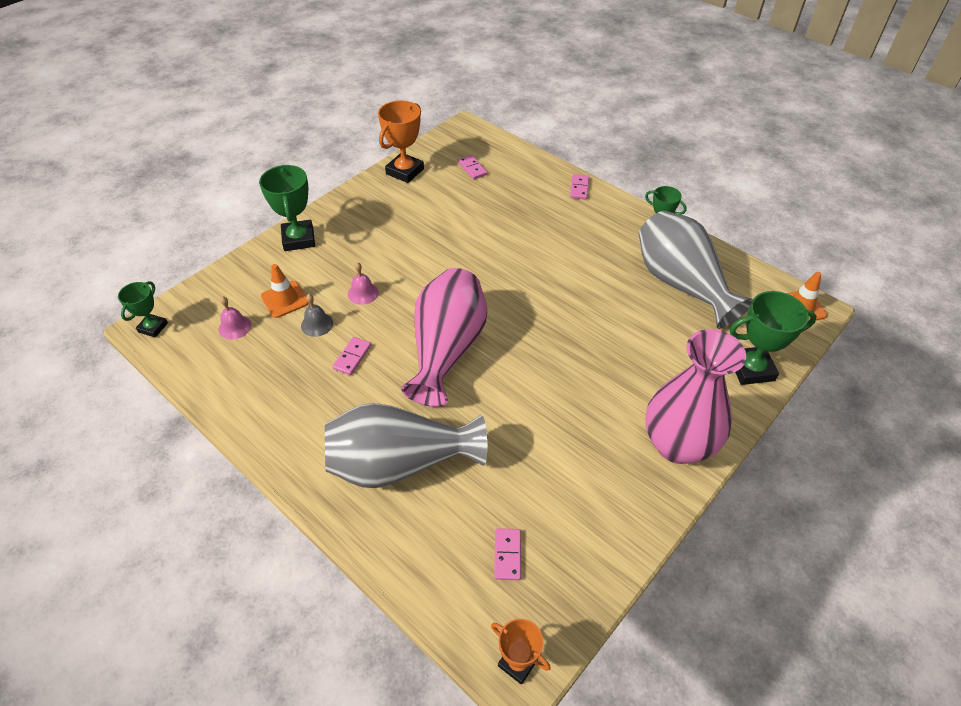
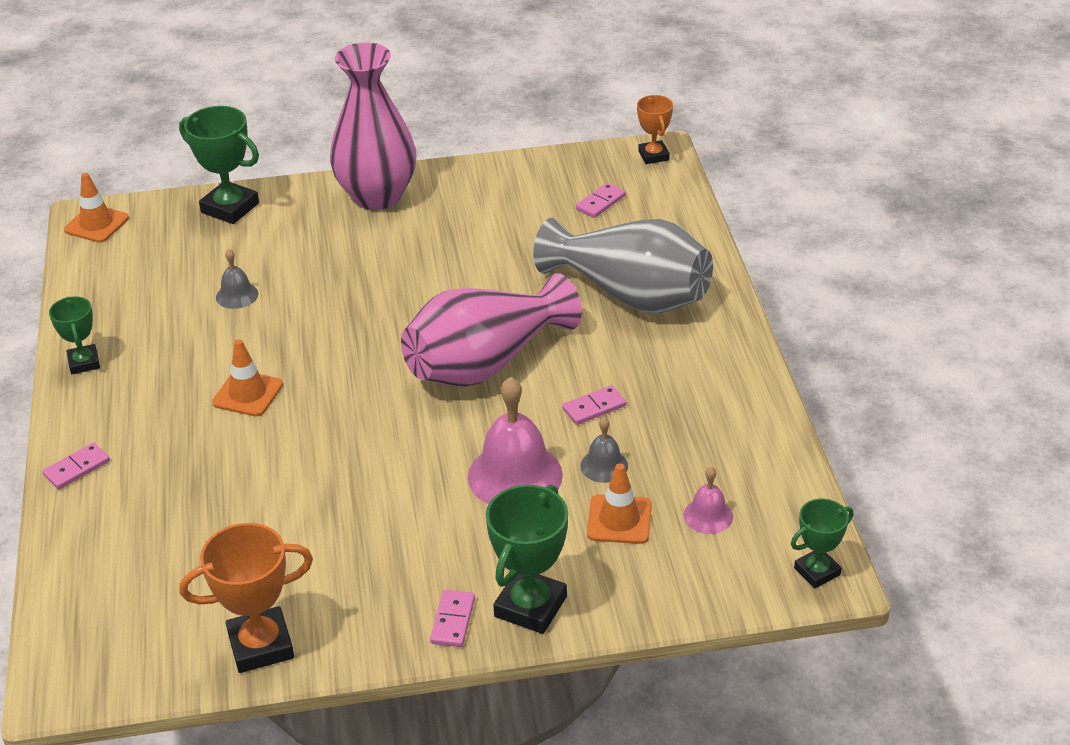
camera: 140 degrees left, 10 degrees down
pink bell [348,262,379,305] -> pink bell [468,377,563,504], size x1.98
pink domino [458,155,488,179] -> pink domino moved to [430,590,475,647]
grey vase [639,211,753,329] -> none
none -> orange traffic cone [212,339,283,417]
none -> grey bell [216,249,258,309]

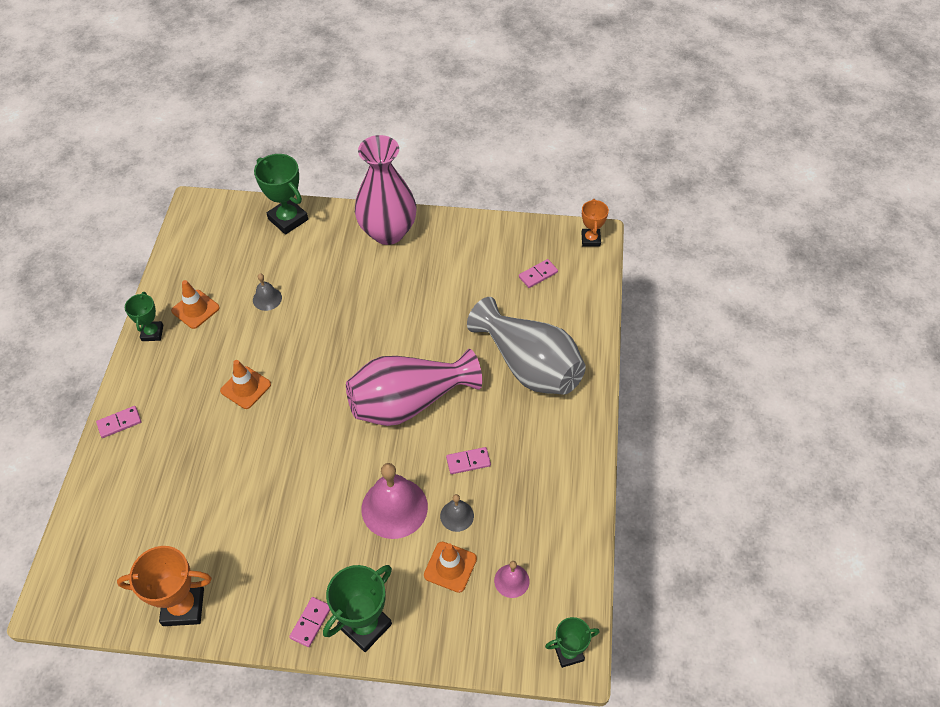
camera: 15 degrees right, 15 degrees up
orange traffic cone [64,173,129,243] -> orange traffic cone moved to [171,280,220,329]

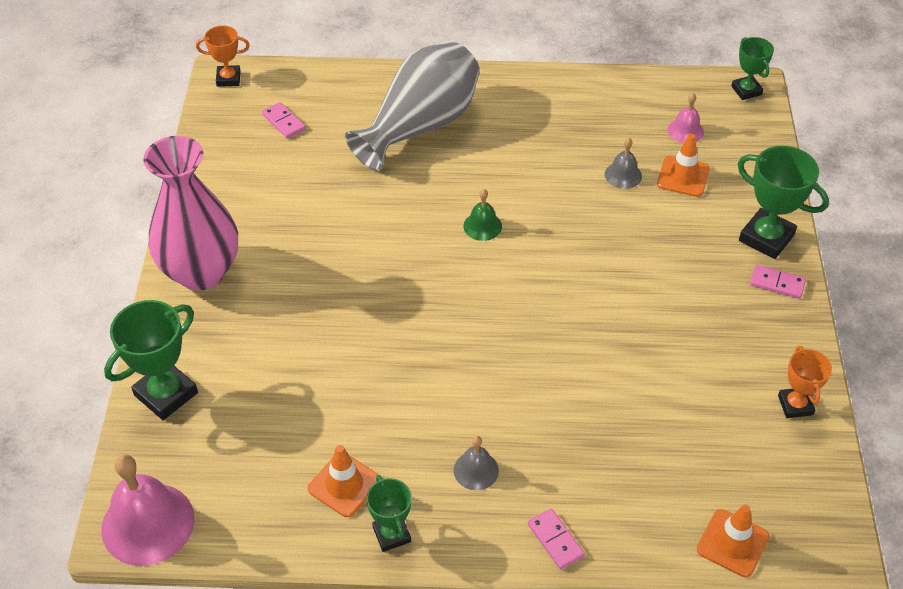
camera: 95 degrees left, 5 degrees down
orange trophy [117,546,212,626] -> orange trophy [778,346,832,418], size x0.61
green trophy [125,292,163,341] -> green trophy turned 75 degrees clockwise [366,475,412,552]
orange traffic cone [220,360,271,409] -> orange traffic cone moved to [697,504,769,577]
grey bell [253,274,282,311] -> grey bell moved to [454,436,499,490]
pink vase [346,349,482,426] -> green bell [463,189,502,241]
pink bell [361,463,428,539] -> pink bell moved to [101,455,194,566]
pink domino [446,447,491,474] -> none

